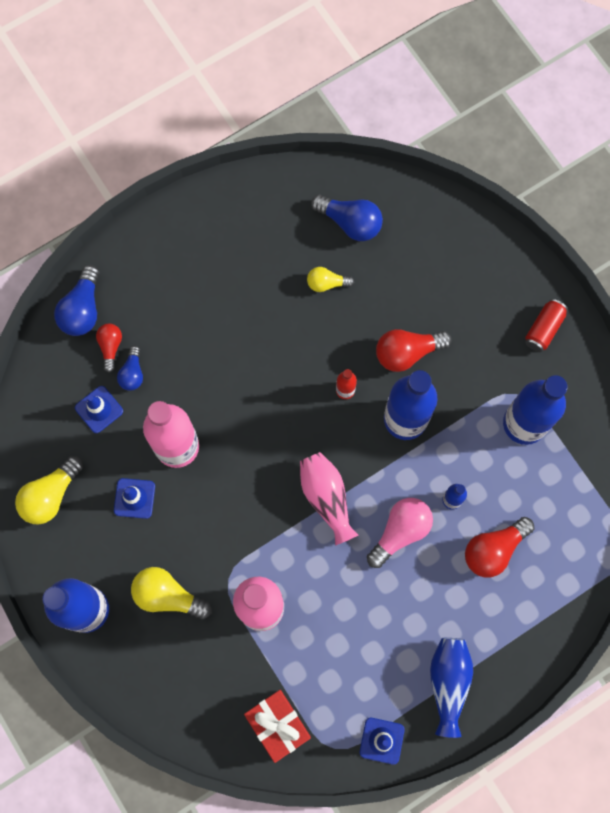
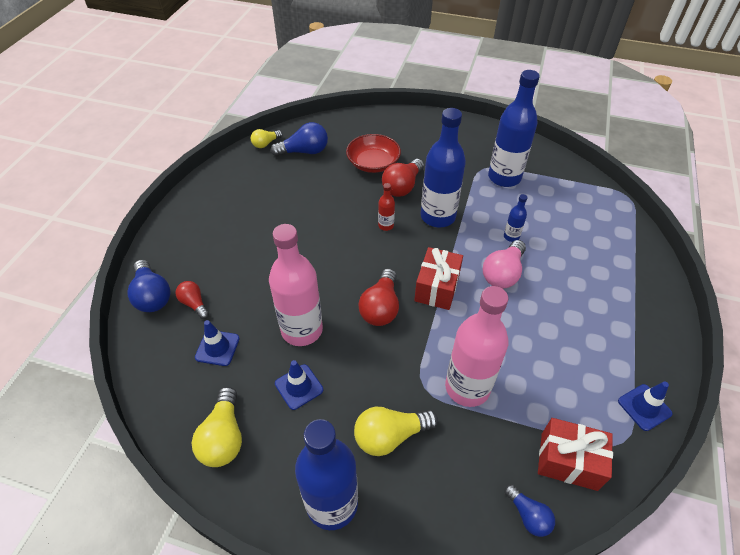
camera: 40 degrees left, 25 degrees down
blue light bulb [117,346,143,391] -> blue light bulb moved to [504,484,555,537]
pink vase [300,452,358,546] -> red gift [414,247,463,310]
yellow light bulb [307,267,354,292] -> yellow light bulb moved to [251,129,283,148]
pink light bulb [367,498,433,568] -> pink light bulb turned 150 degrees counterclockwise [483,240,526,289]
blue vase [430,638,473,738] -> none
red light bulb [465,517,534,578] -> red light bulb moved to [358,268,399,326]
red can [525,299,568,352] -> none
none -> red bowl [346,134,401,173]

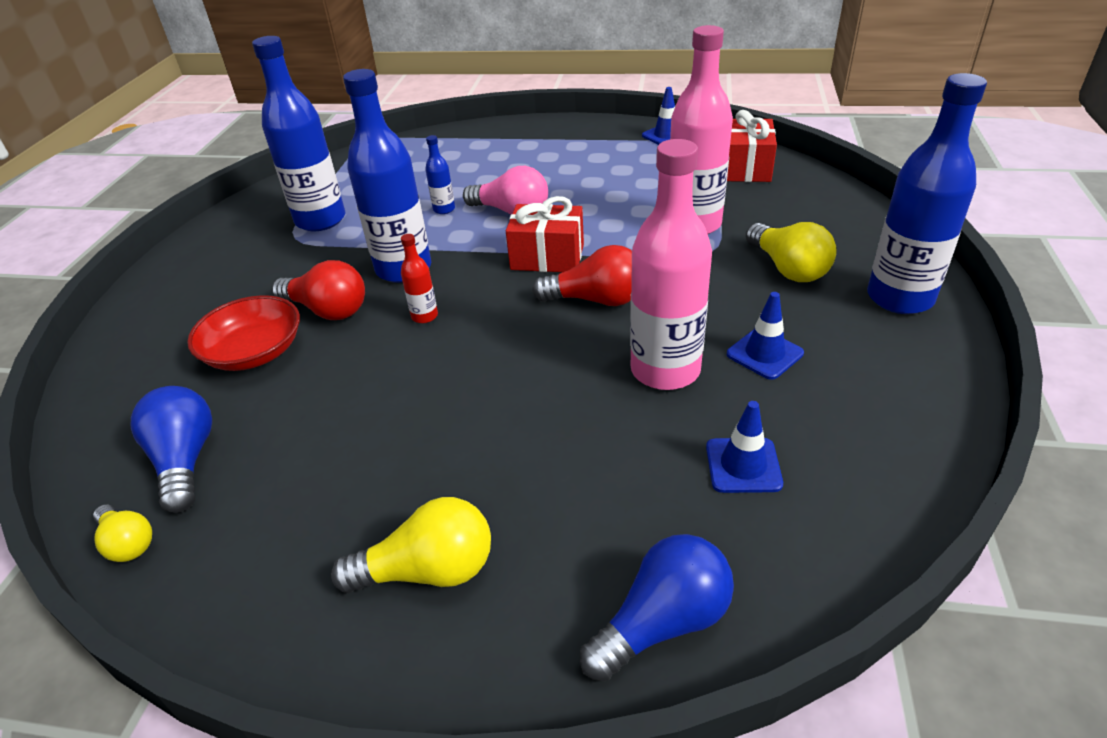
camera: 95 degrees left, 10 degrees down
red light bulb [175,281,209,319] -> none
yellow light bulb [192,387,242,467] -> yellow light bulb moved to [331,497,491,593]
blue light bulb [504,484,555,537] -> none

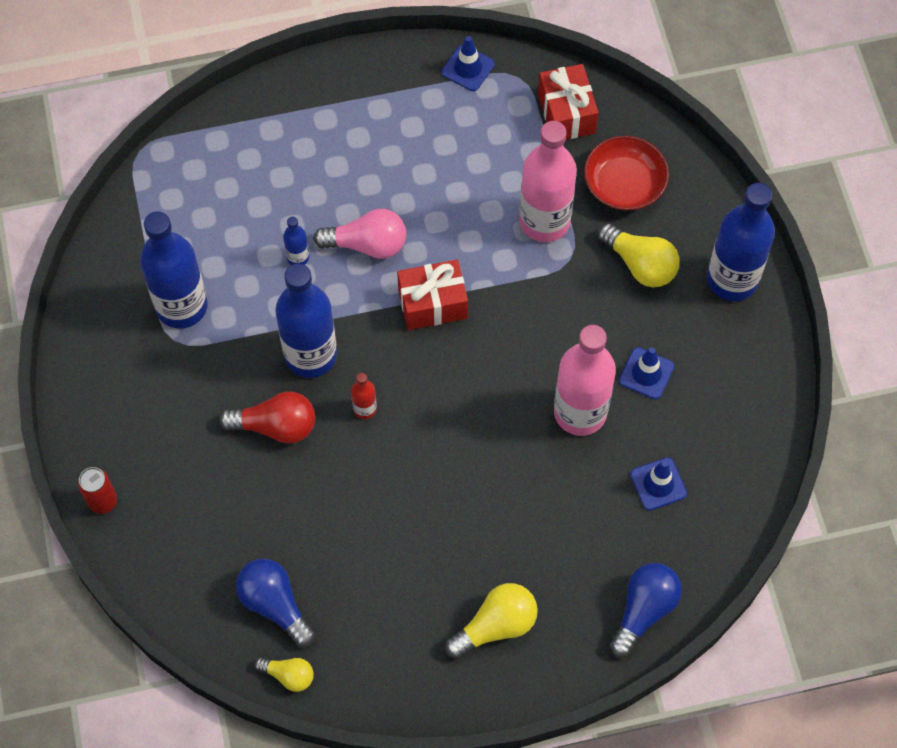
camera: 25 degrees left, 25 degrees up
red bowl [187,295,300,371] -> red bowl moved to [584,136,669,210]
red light bulb [532,245,632,306] -> none
none -> red can [78,467,117,514]

